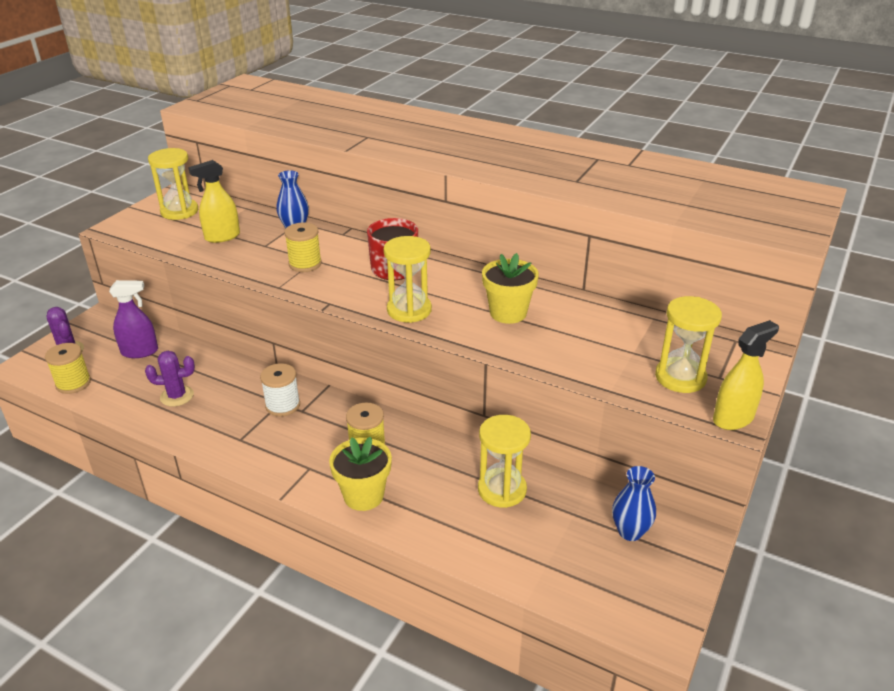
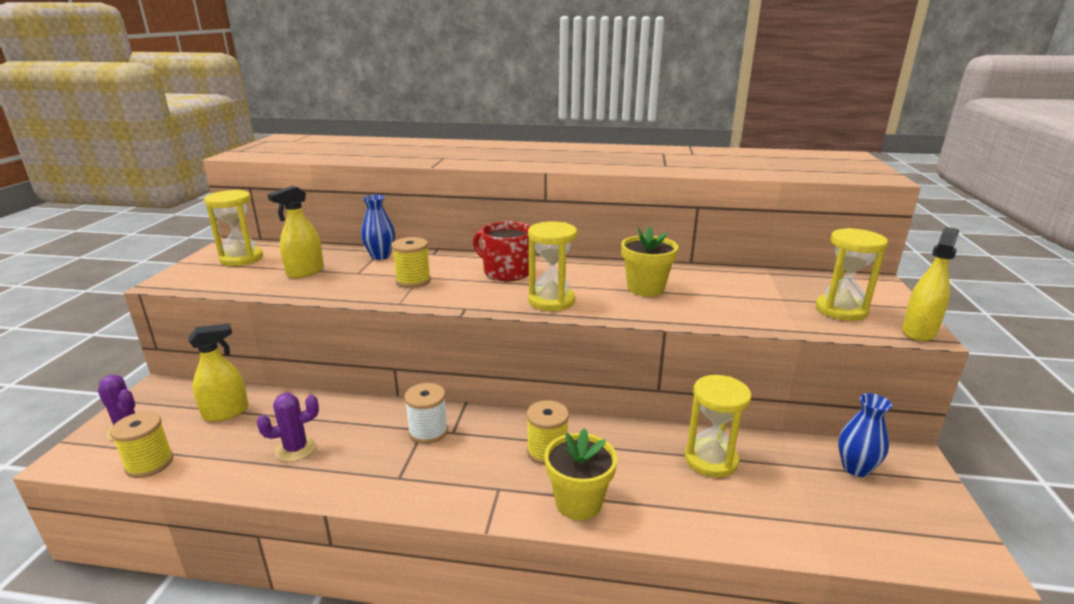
camera: 20 degrees left, 10 degrees down
purple spray bottle [109,280,158,358] -> yellow spray bottle [188,323,249,422]

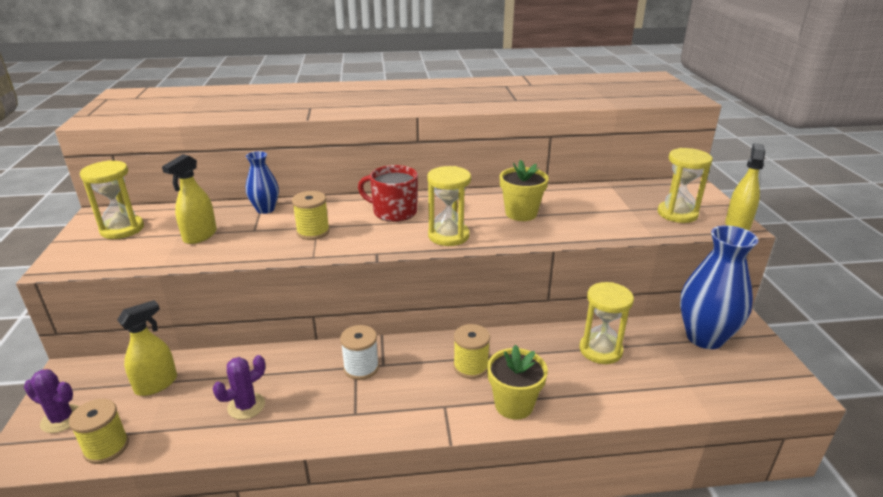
camera: 15 degrees left, 5 degrees up
blue vase [838,393,892,477] -> blue vase [680,225,758,349], size x1.87

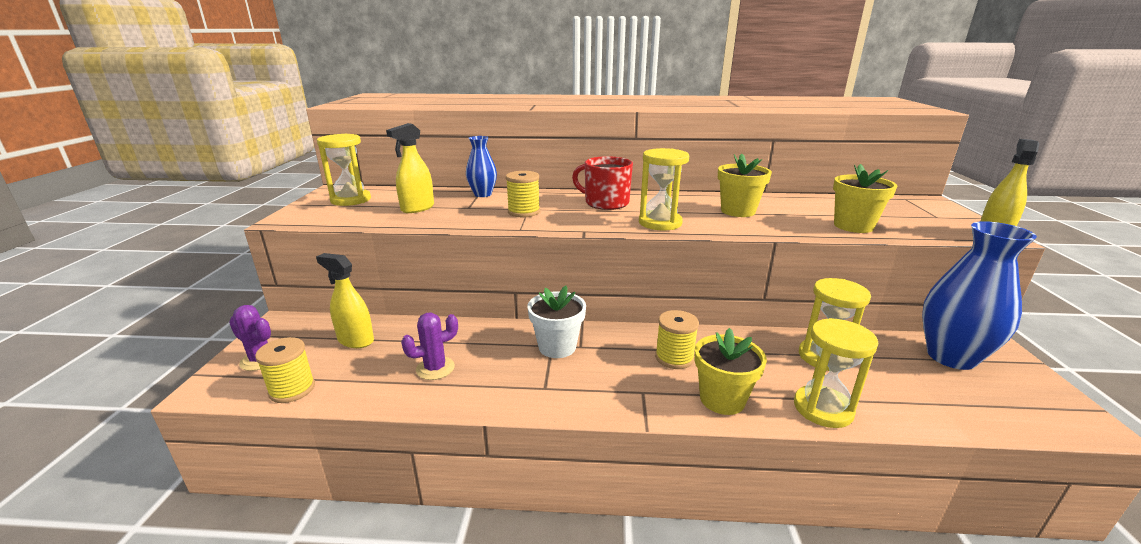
camera: 10 degrees right, 5 degrees down
yellow spray bottle [117,300,177,396] -> yellow spray bottle turned 120 degrees counterclockwise [316,253,374,348]
white spool [340,325,379,380] -> white flower pot [527,286,586,358]
yellow hourglass [658,148,713,223] -> yellow hourglass moved to [794,318,879,428]
none -> yellow flower pot [833,164,898,233]

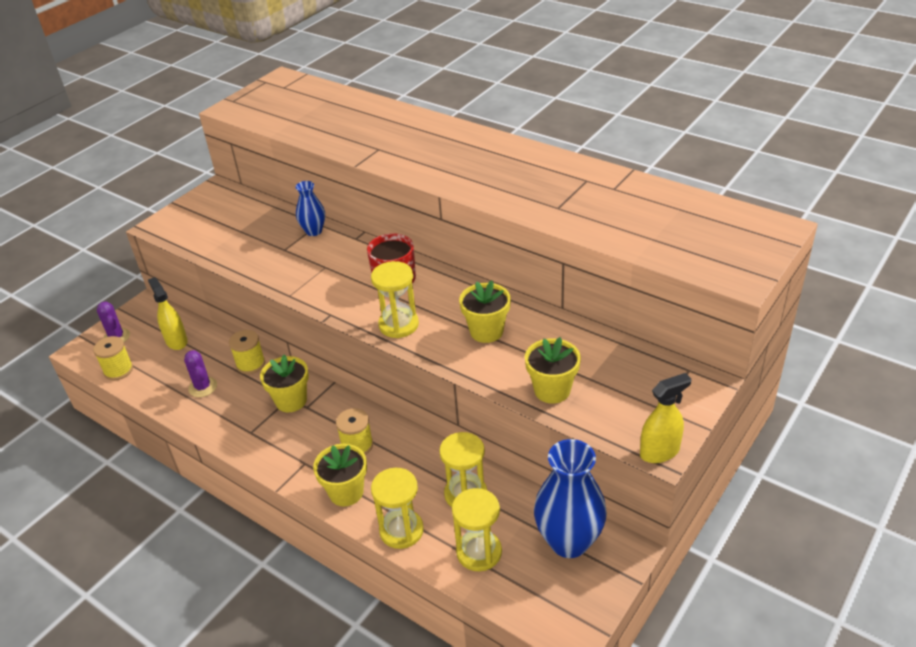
camera: 35 degrees right, 15 degrees up
yellow hourglass [317,134,371,206] -> yellow hourglass moved to [452,488,502,571]
yellow spray bottle [386,123,434,213] -> none
purple cactus [401,312,458,380] -> purple cactus turned 60 degrees clockwise [184,350,217,397]
yellow spool [506,171,540,217] -> yellow spool moved to [229,330,265,374]
white flower pot [527,286,586,358] -> yellow flower pot [260,355,309,412]

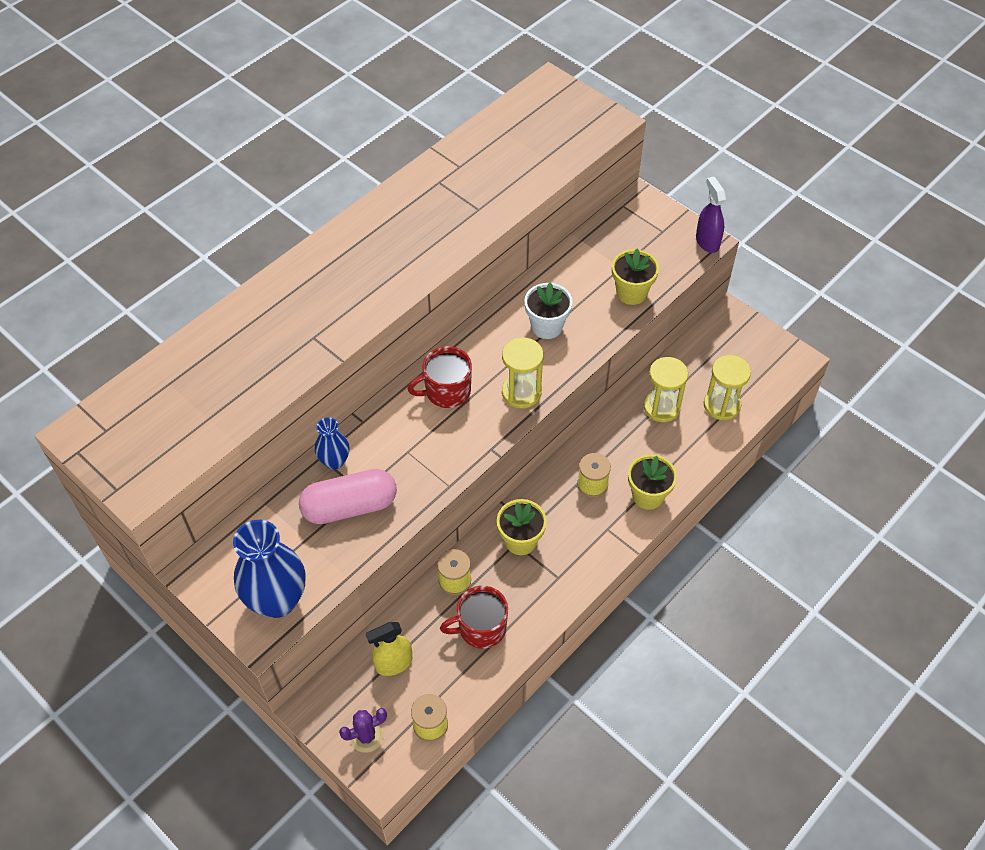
camera: 85 degrees left, 15 degrees up
purple cactus [184,350,217,397] -> red mug [440,586,508,649]
yellow hourglass [371,468,424,549] -> none
yellow flower pot [459,280,511,343] -> white flower pot [524,282,573,339]
blue vase [534,439,607,558] -> blue vase moved to [233,520,305,618]
yellow spray bottle [640,373,692,463] -> purple spray bottle [696,177,726,253]
none -> pink capsule [299,469,397,524]

